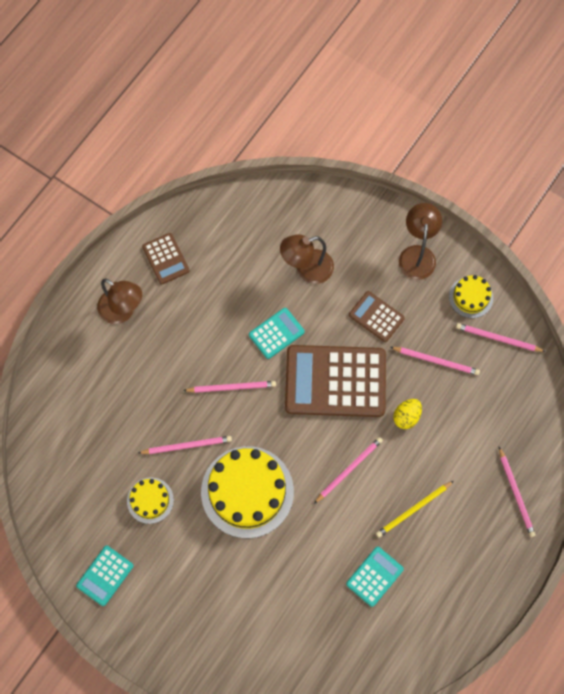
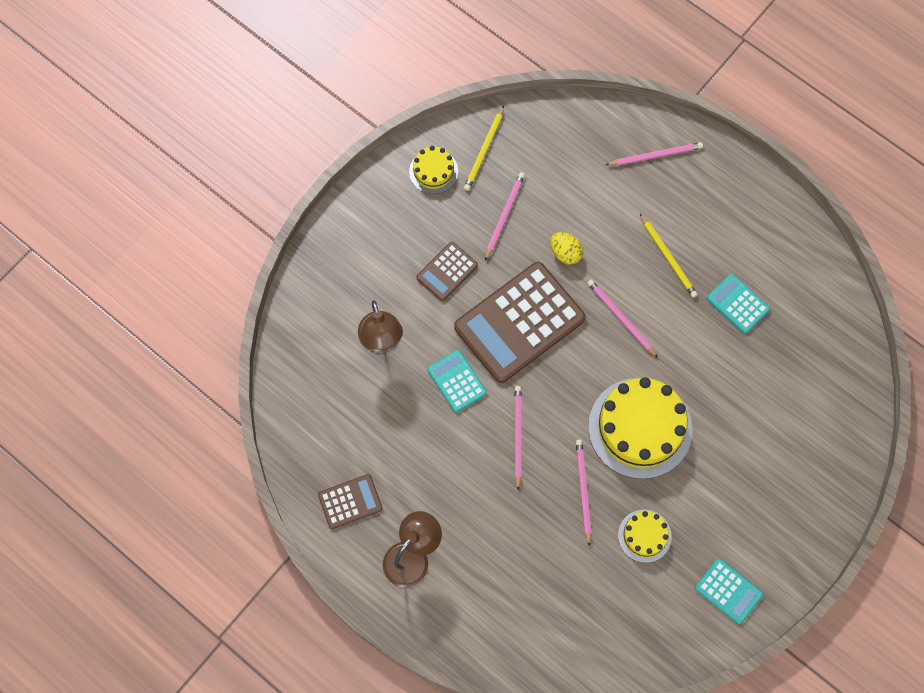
camera: 85 degrees left, 0 degrees up
brown calculator [285,345,386,417] -> brown calculator turned 45 degrees clockwise [454,262,586,383]
brown lamp [399,203,442,280] -> none
pink pencil [456,323,546,352] -> yellow pencil [464,106,504,191]

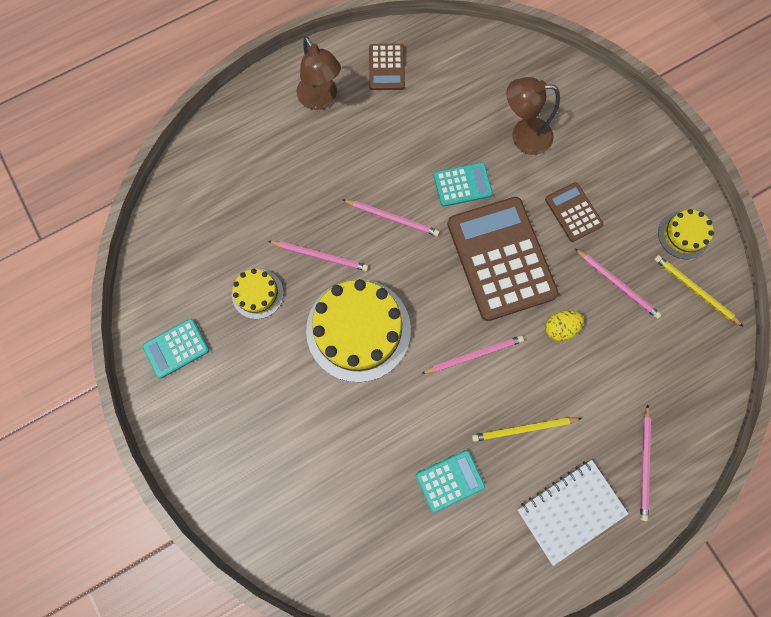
camera: 110 degrees right, 5 degrees up
none -> white notebook [517,460,628,566]

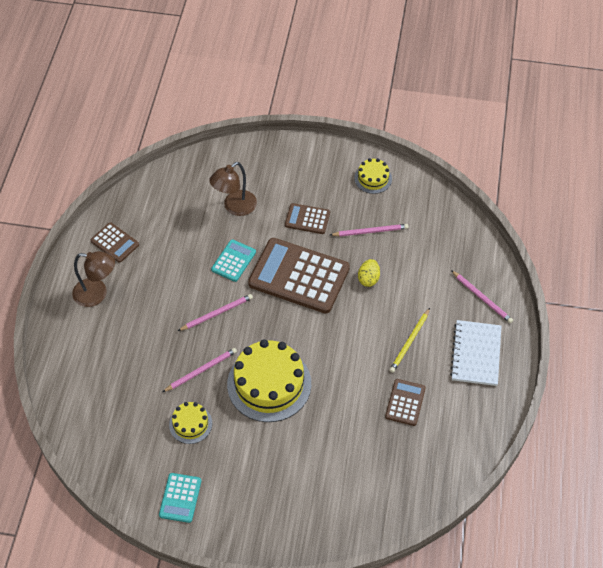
camera: 50 degrees left, 20 degrees down
turquoise calculator [416,450,485,513] -> brown calculator [385,379,426,426]
pink pencil [421,336,524,374] -> none
yellow pencil [654,255,743,326] -> none

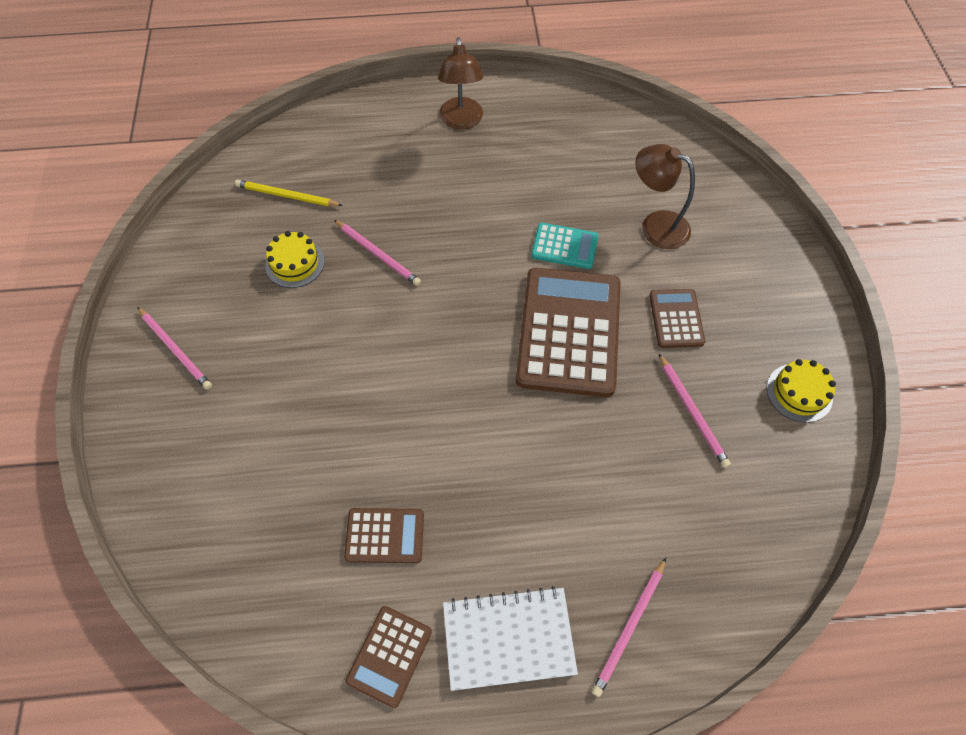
camera: 75 degrees right, 5 degrees up
brown calculator [91,223,139,263] -> brown calculator moved to [346,606,432,708]
turquoise calculator [159,473,201,523] -> none
pink pencil [178,294,253,331] -> pink pencil moved to [137,307,212,390]
yellow cake [227,339,311,422] -> none
yellow egg [358,259,380,287] -> none
yellow pencil [389,308,430,373] -> yellow pencil moved to [235,180,343,206]

